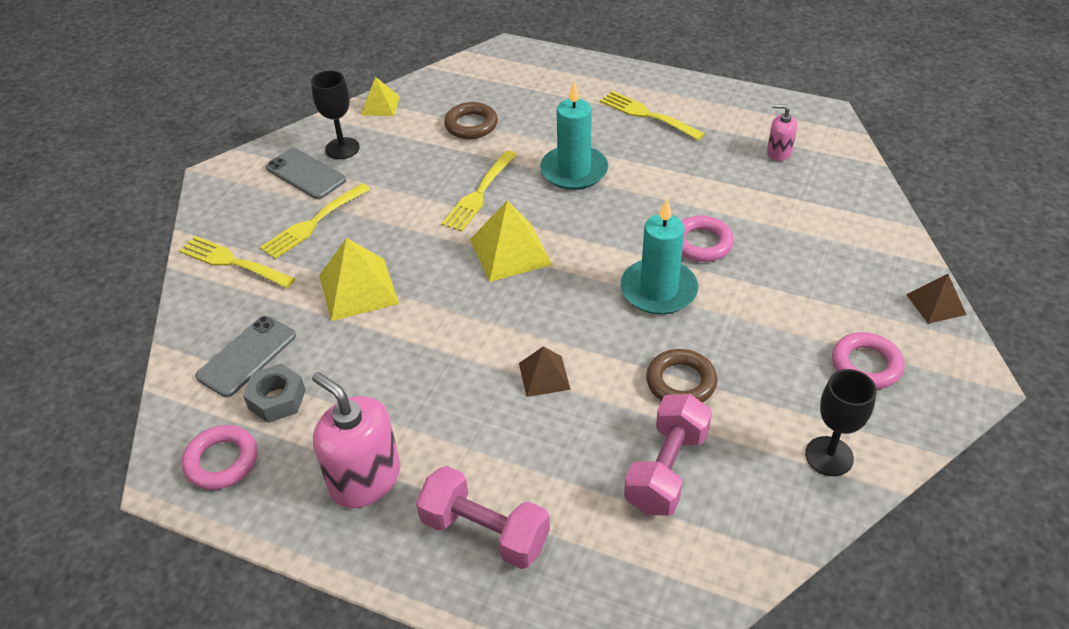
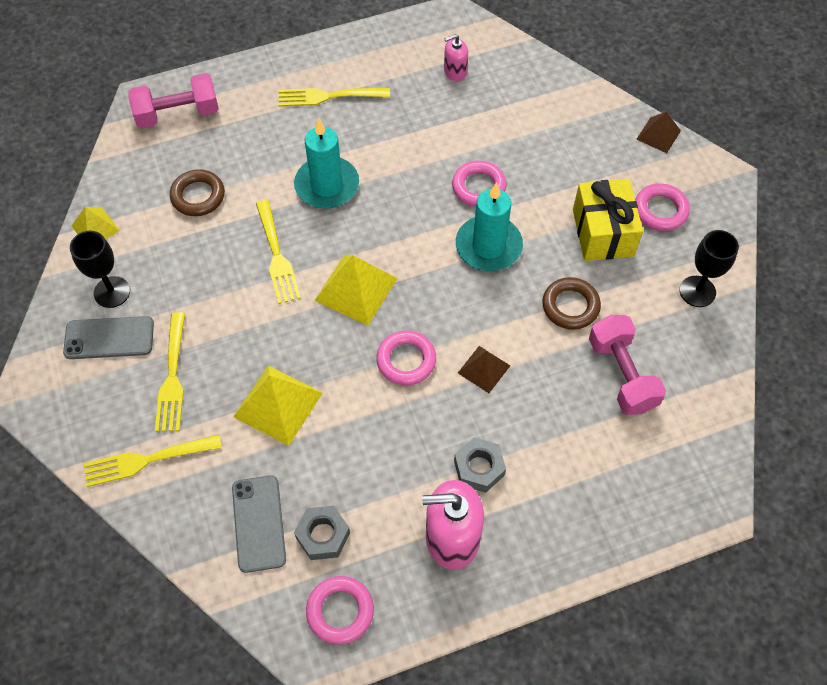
camera: 45 degrees left, 15 degrees up
pink dumbbell [416,466,550,569] -> pink dumbbell moved to [128,73,219,128]
none -> pink ring [376,330,436,385]
none -> grey nut [454,437,506,493]
none -> yellow gift [573,179,643,261]

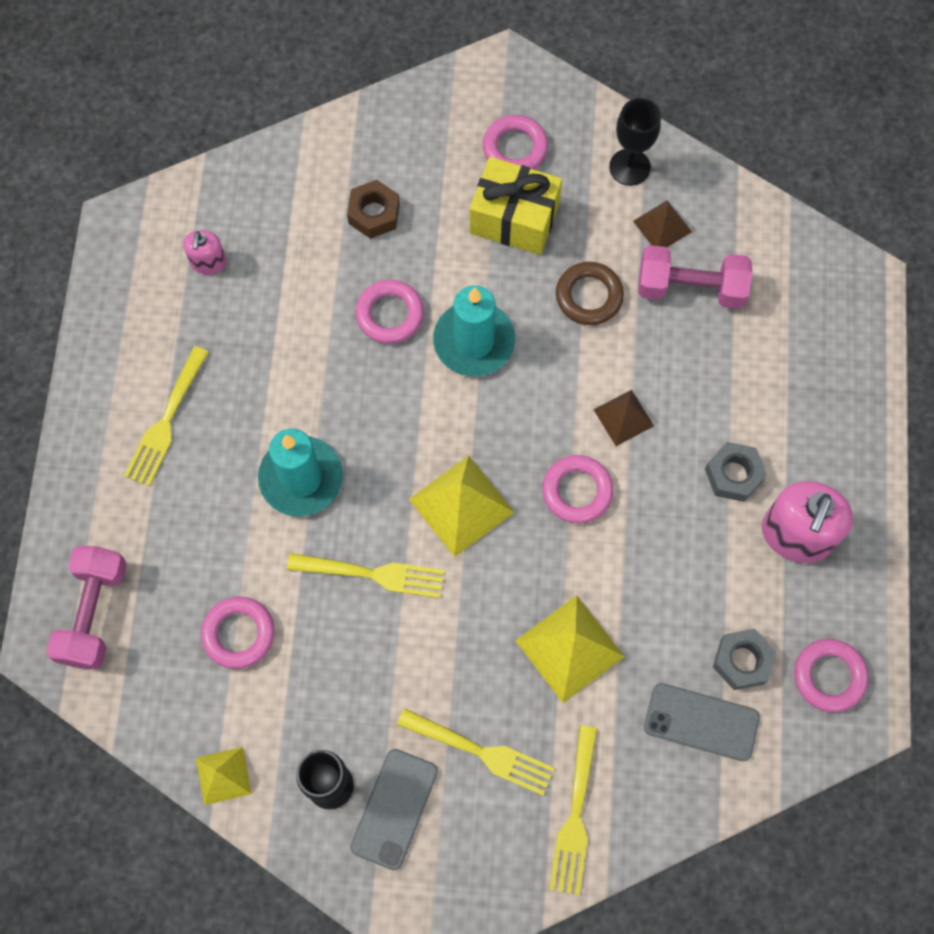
camera: 65 degrees left, 10 degrees up
brown ring [170,169,225,216] -> pink ring [201,596,275,669]
brown pyramid [636,112,681,153] -> brown pyramid moved to [633,200,692,247]
none -> brown nut [347,180,400,239]

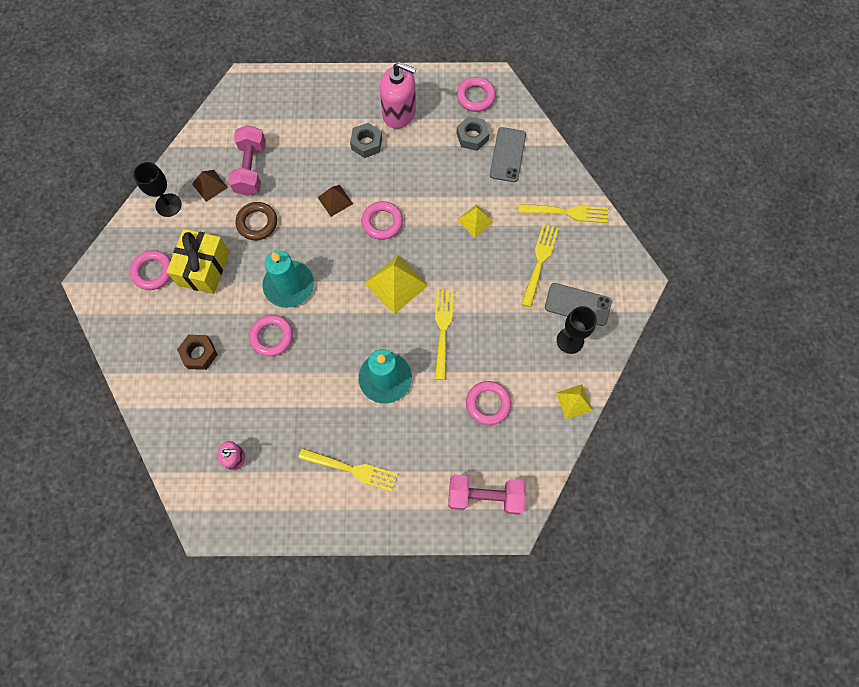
camera: 95 degrees left, 0 degrees up
yellow pyramid [515,595,625,703] -> yellow pyramid [457,205,494,238], size x0.60

